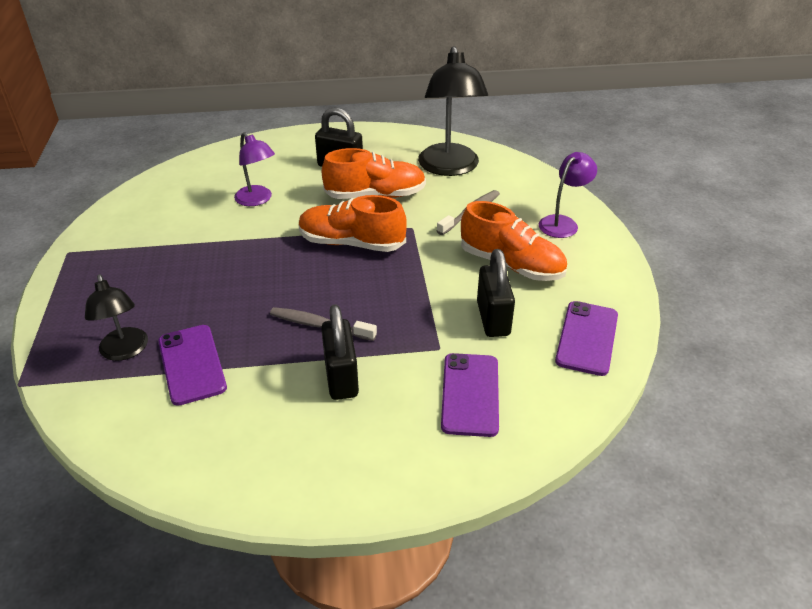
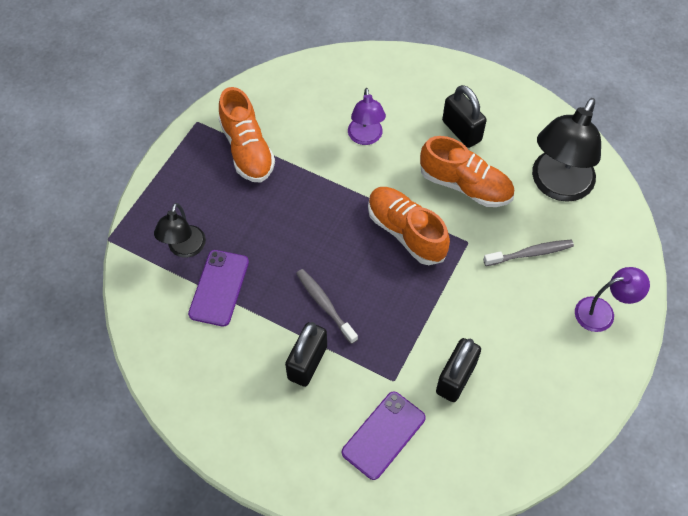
camera: 35 degrees right, 20 degrees up
orange shoe [461,201,567,281] -> orange shoe moved to [218,87,275,182]
purple phone [555,301,618,376] -> none

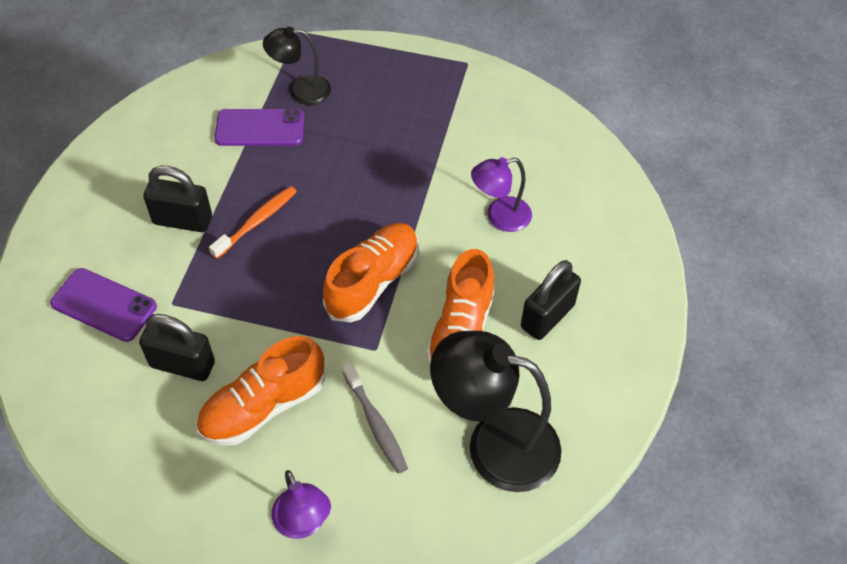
camera: 75 degrees right, 5 degrees down
orange shoe [218,87,275,182] -> orange shoe moved to [196,336,325,446]
grey toothbrush [296,269,358,344] -> orange toothbrush [209,186,297,259]

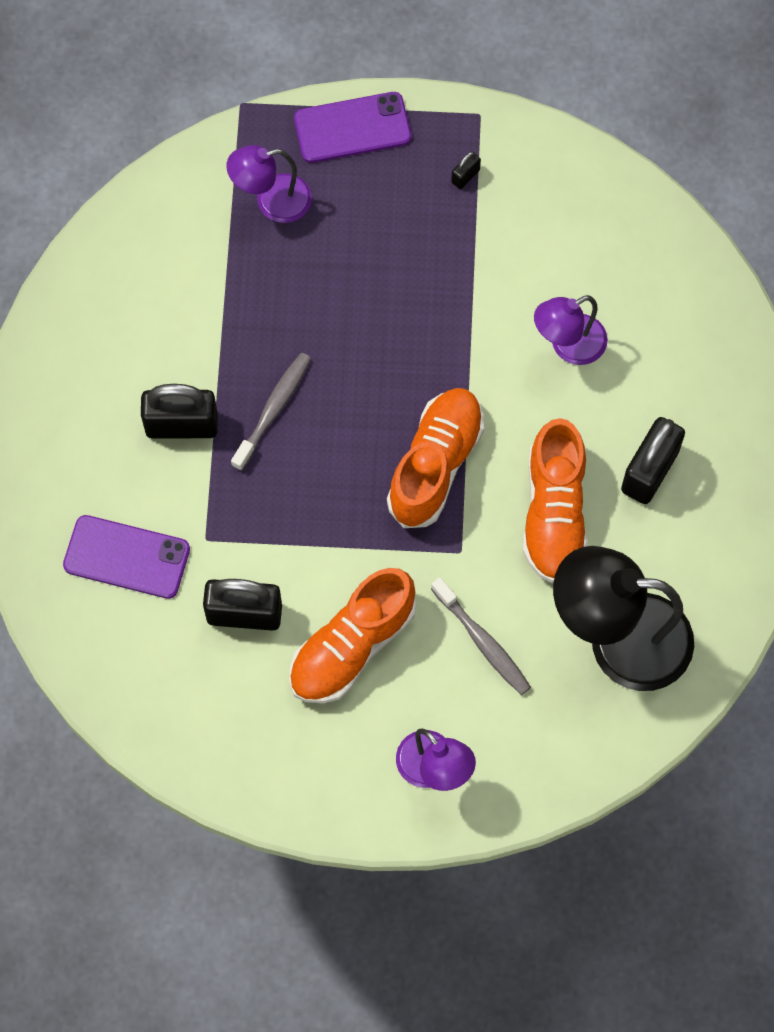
camera: 10 degrees left, 15 degrees up
orange toothbrush [209,186,297,259] -> grey toothbrush [231,352,311,471]
purple phone [215,109,304,146] -> purple phone moved to [294,92,411,163]
black lamp [263,27,331,105] -> purple lamp [226,145,312,223]
none -> black padlock [451,151,481,189]

